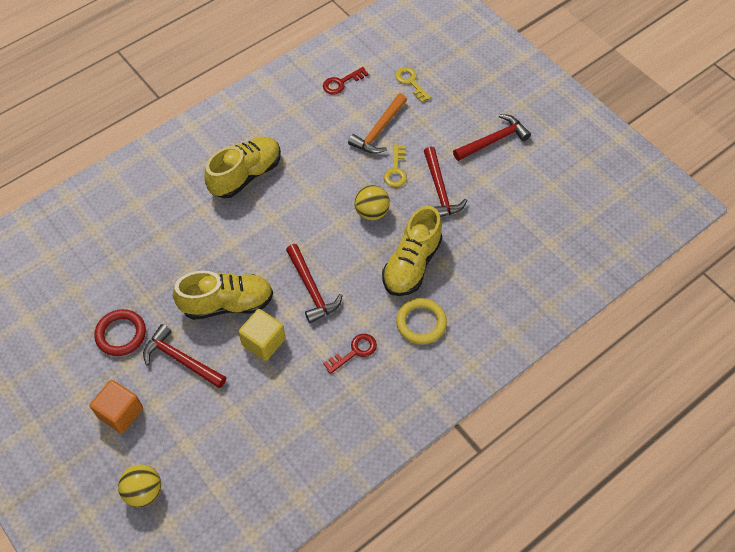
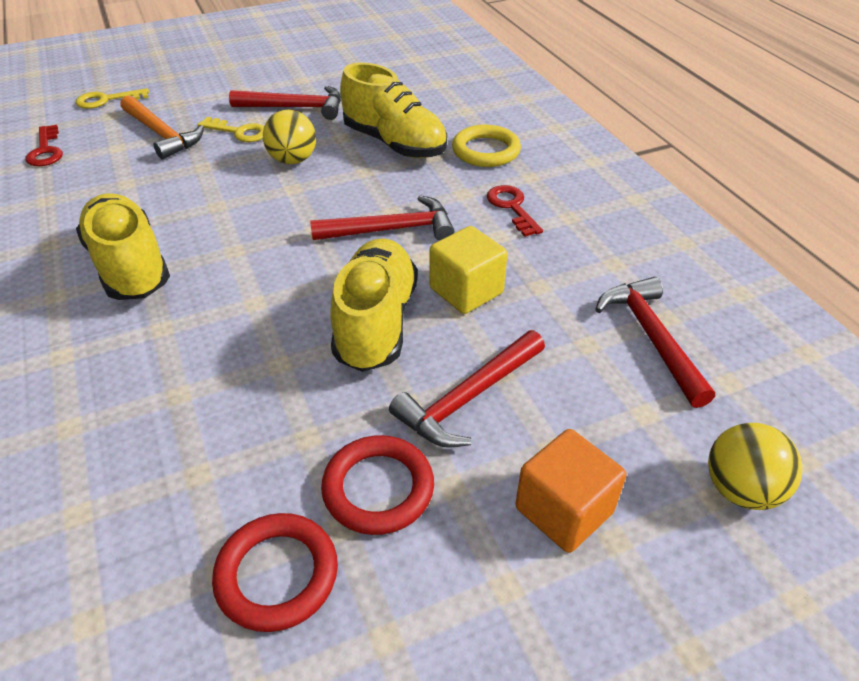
camera: 75 degrees left, 15 degrees down
red hammer [453,114,531,161] -> red hammer moved to [595,277,715,408]
none -> red ring [212,513,338,632]

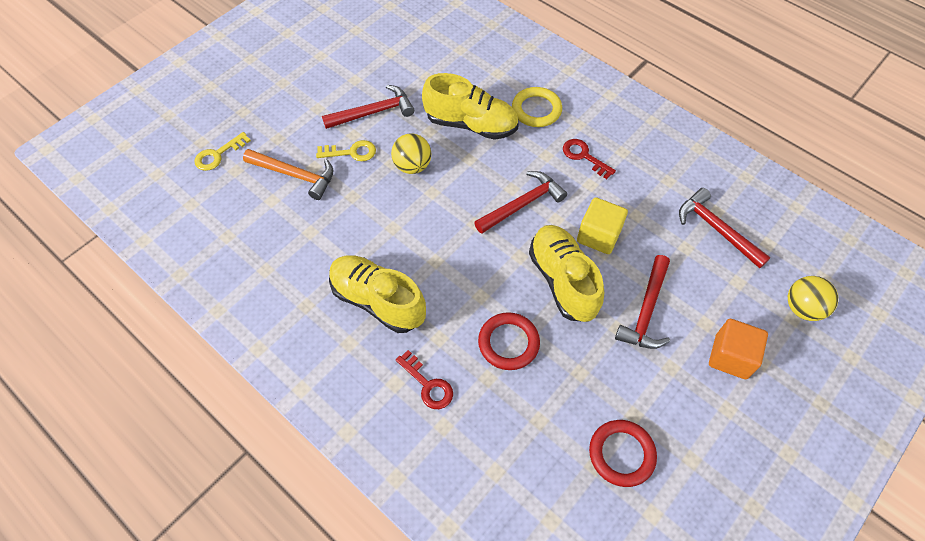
camera: 25 degrees left, 15 degrees up
red key [26,125,63,166] -> red key moved to [396,350,453,409]
red ring [321,435,434,535] -> red ring moved to [478,312,540,370]

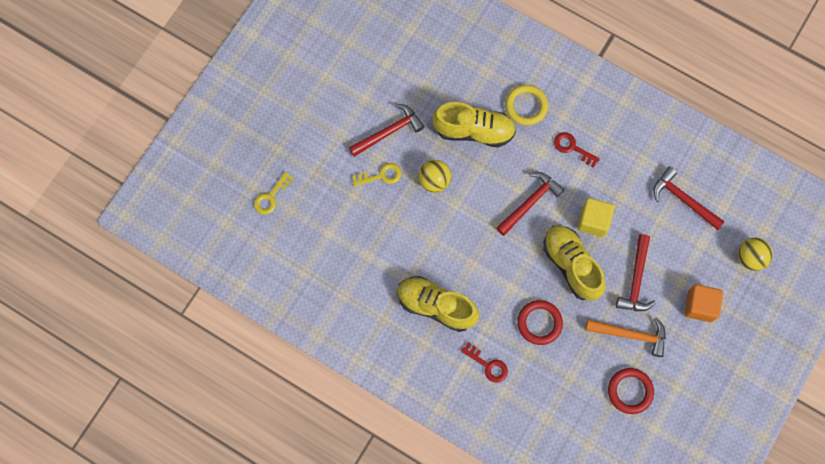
camera: 10 degrees left, 15 degrees up
orange hammer [243,149,334,200] -> orange hammer moved to [586,318,666,357]

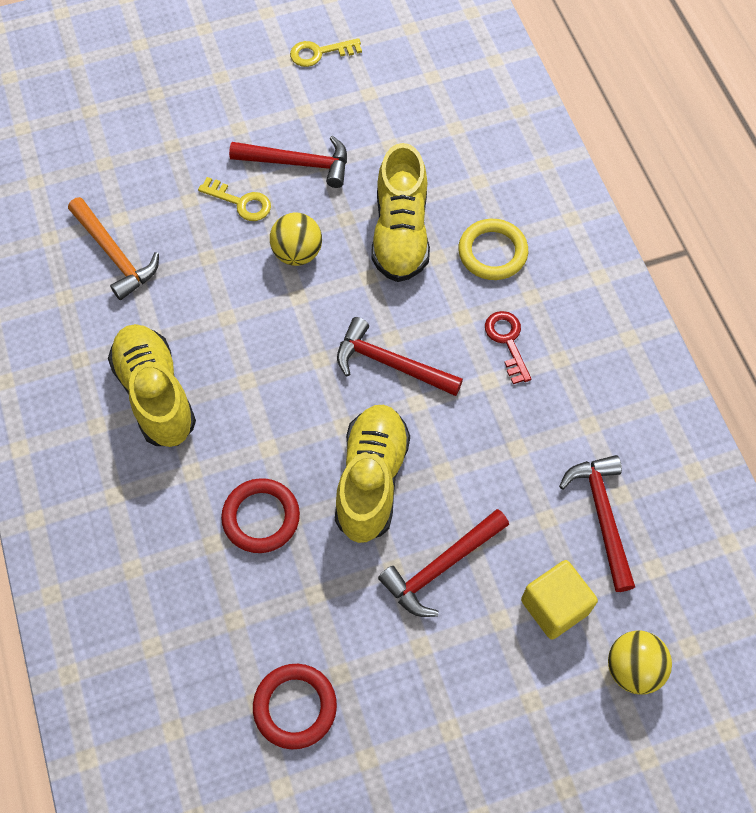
camera: 40 degrees right, 10 degrees down
yellow key [254,172,294,214] -> yellow key moved to [290,38,362,67]
yellow shoe [432,102,516,147] -> yellow shoe turned 45 degrees clockwise [371,143,430,282]
red key [461,342,508,383] -> none
red hammer [496,172,564,236] -> red hammer turned 150 degrees counterclockwise [337,317,463,396]
yellow cube [577,198,615,237] -> yellow cube moved to [521,560,598,640]
orange hammer [586,318,666,357] -> orange hammer moved to [68,197,159,300]
orange cube [684,284,723,322] -> none

